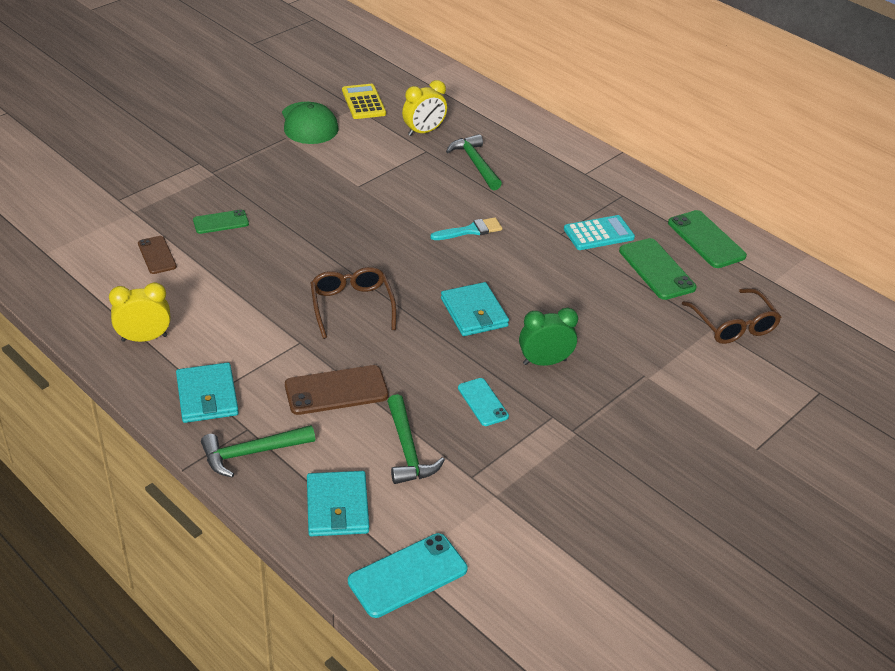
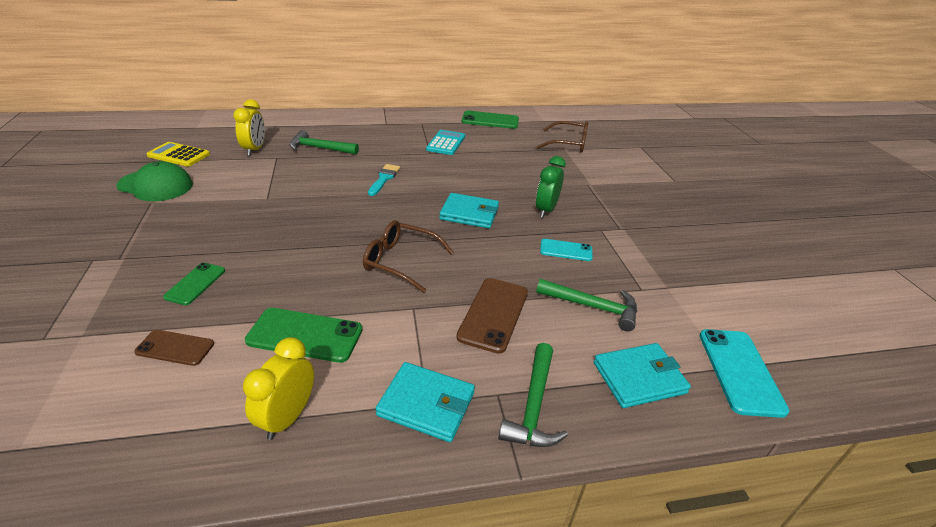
camera: 55 degrees left, 5 degrees down
turquoise wallet [307,471,369,536] -> turquoise wallet turned 45 degrees counterclockwise [594,343,691,408]
green phone [619,238,697,300] -> green phone moved to [245,308,362,363]

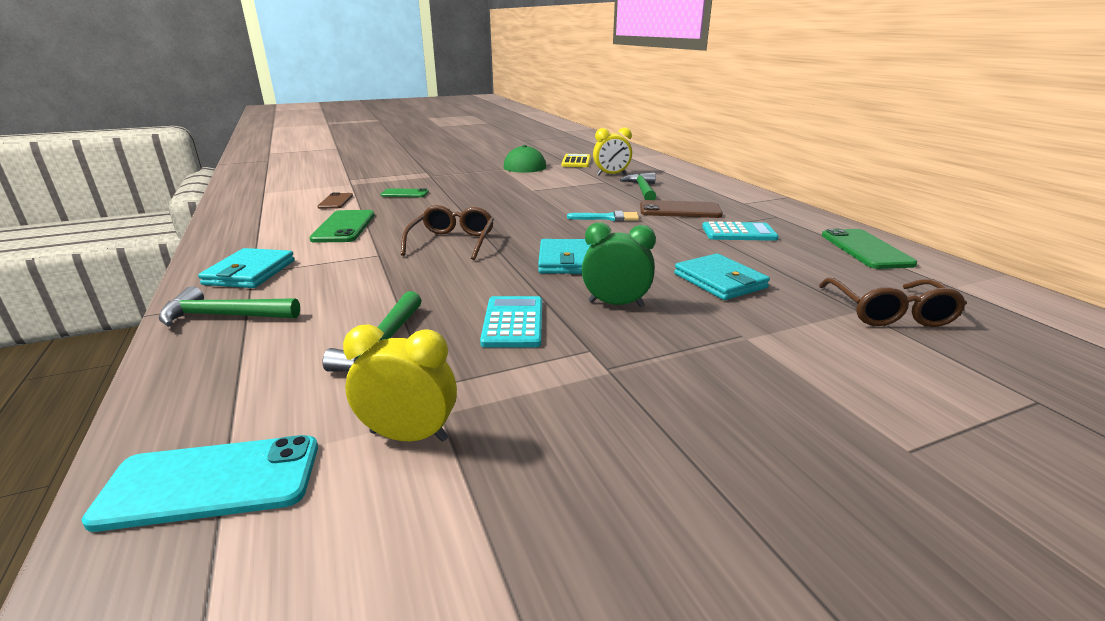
camera: 80 degrees right, 10 degrees down
yellow clock [243,337,314,440] -> yellow clock moved to [343,324,457,442]
brown phone [456,278,528,354] -> brown phone moved to [640,200,723,218]
turquoise phone [540,239,593,261] -> turquoise calculator [480,296,542,348]
turquoise wallet [594,343,691,408] -> turquoise wallet moved to [674,253,770,300]

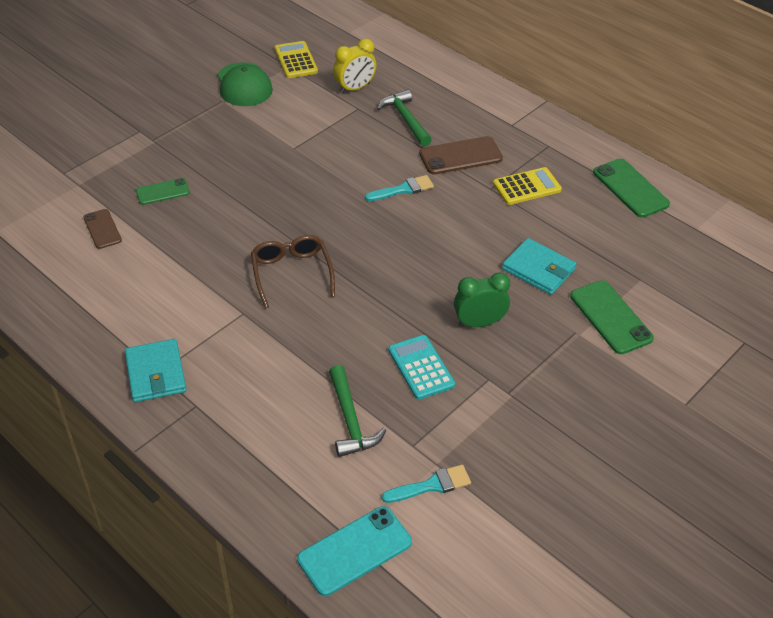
camera: 25 degrees left, 20 degrees up
green hammer [159,286,300,327] -> none
green phone [309,210,375,243] -> green phone moved to [570,280,654,354]
yellow clock [343,324,457,442] -> turquoise brush [382,465,471,503]
turquoise wallet [538,239,591,274] -> none
turquoise calculator [702,221,779,241] -> yellow calculator [493,167,562,205]
brown glasses [819,278,967,327] -> none

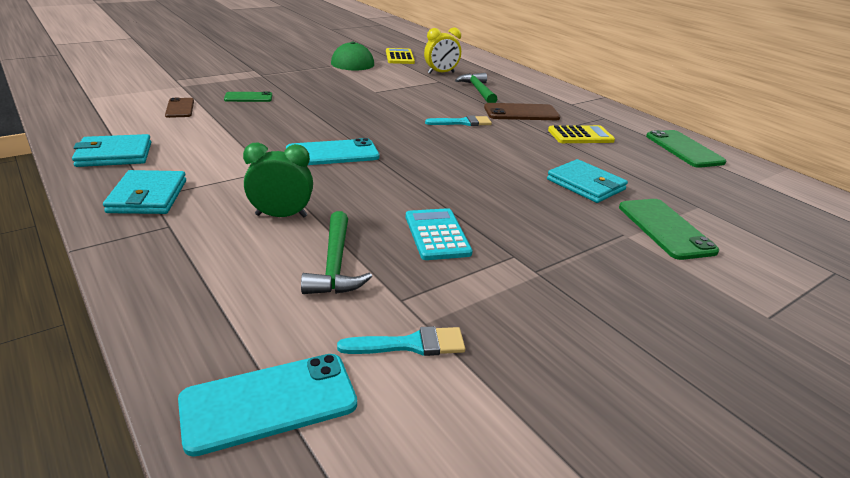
camera: 10 degrees right, 15 degrees down
brown glasses [251,235,335,309] -> turquoise phone [286,138,379,165]
green clock [454,273,510,327] -> green clock moved to [243,143,313,217]
none -> turquoise wallet [72,134,151,167]

